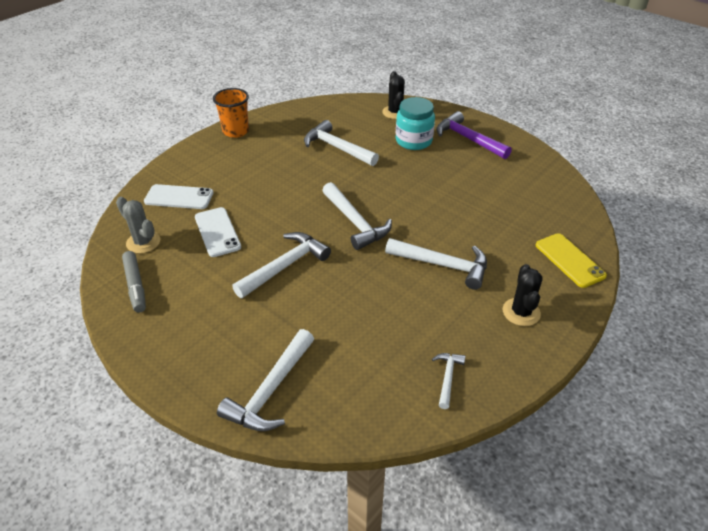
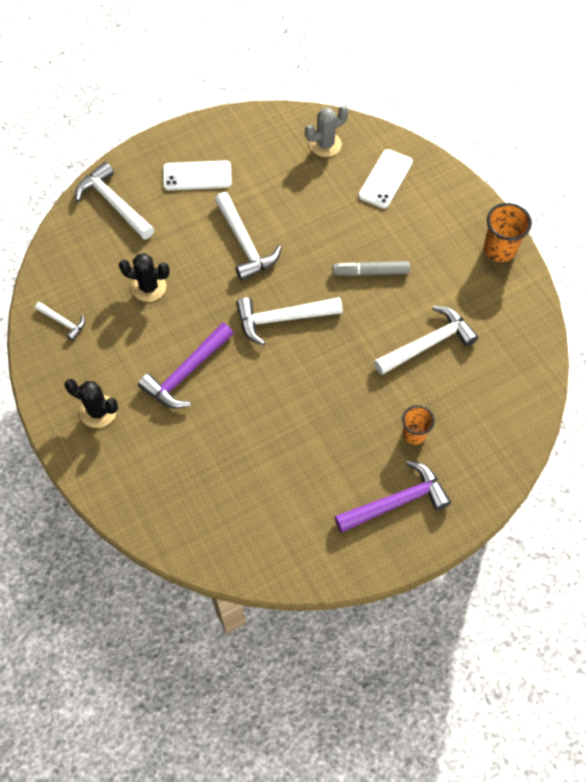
camera: 110 degrees right, 20 degrees up
grey marker [122,251,146,313] -> grey marker moved to [333,261,410,276]
white phone [195,207,241,257] -> white phone moved to [163,160,232,190]
black cactus [382,71,405,119] -> black cactus moved to [119,253,170,302]
white hammer [385,238,487,290] -> purple hammer [138,323,234,409]
turquoise jar [396,97,435,150] -> orange cup [402,405,435,445]
yellow phone [536,233,607,288] -> none

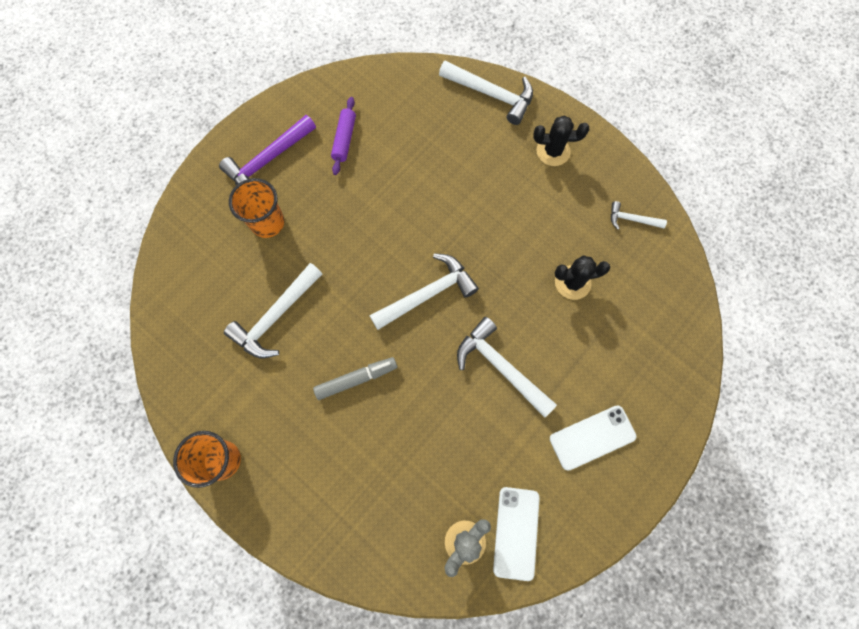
camera: 160 degrees right, 10 degrees up
white hammer [75,162,154,240] -> white hammer moved to [439,61,533,125]
purple hammer [138,323,234,409] -> none
white phone [359,149,413,209] -> white phone moved to [493,487,540,581]
orange cup [402,405,435,445] -> orange cup [229,178,284,238], size x1.51
none -> purple rolling pin [331,97,356,175]

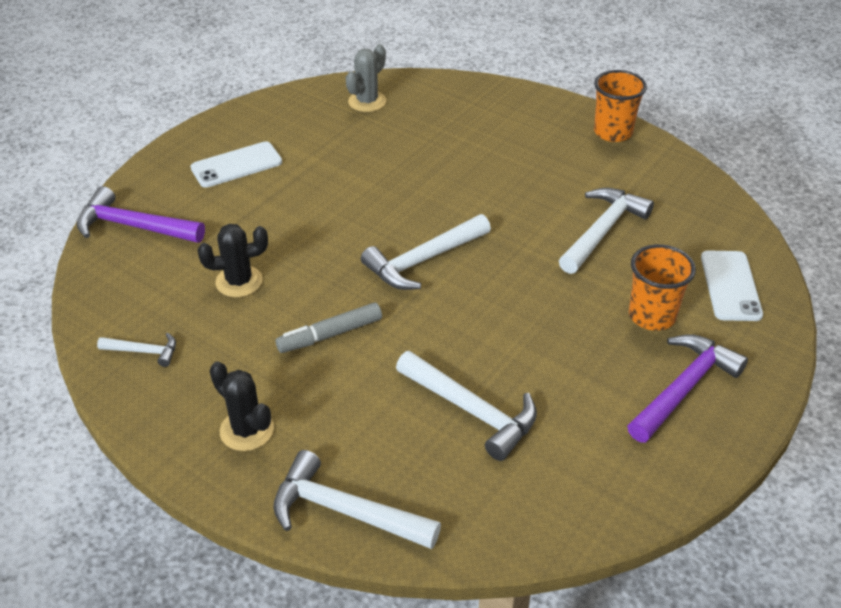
camera: 175 degrees right, 30 degrees down
grey marker [313,357,398,400] -> grey marker moved to [275,302,382,353]
purple rolling pin [331,97,356,175] -> none
white hammer [457,317,557,418] -> white hammer moved to [396,351,537,461]
white phone [493,487,540,581] -> white phone moved to [701,250,763,321]
black cactus [533,116,589,166] -> black cactus turned 45 degrees clockwise [209,362,274,451]
none -> purple hammer [76,186,205,243]

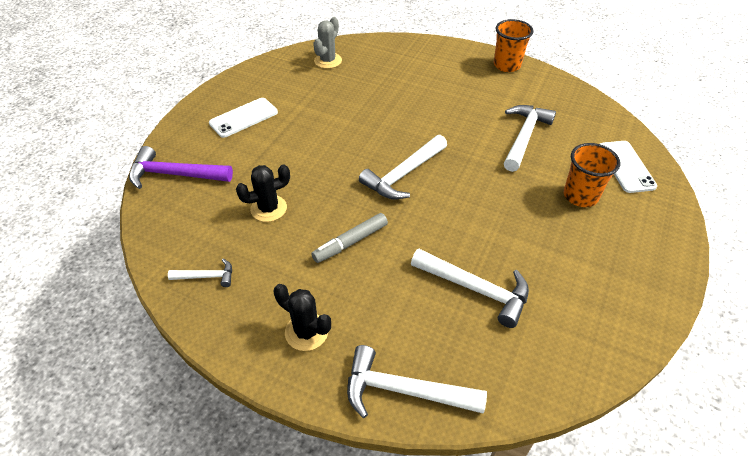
camera: 10 degrees left, 5 degrees up
purple hammer [627,334,748,443] -> none

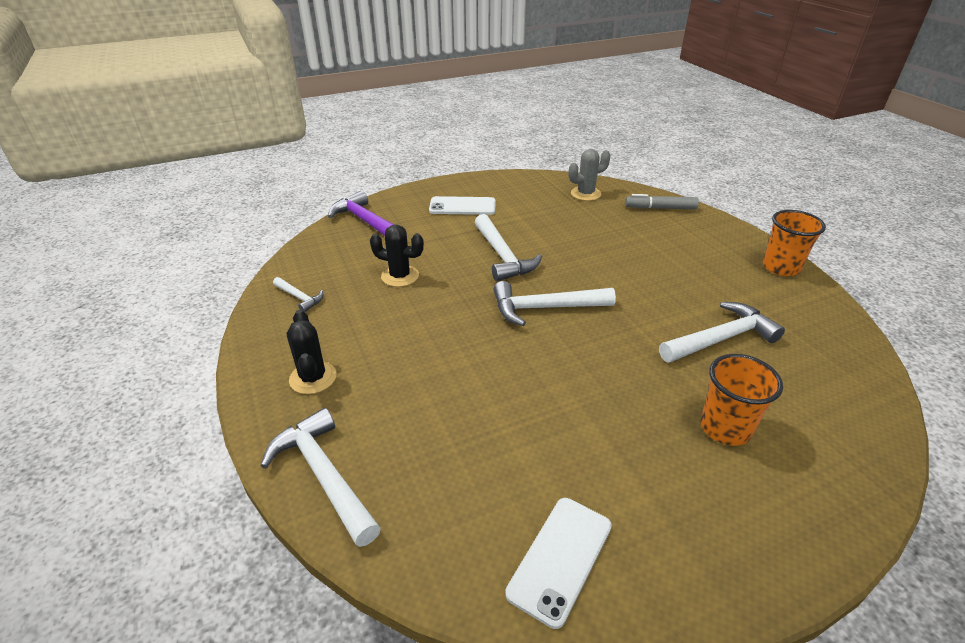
camera: 40 degrees right, 10 degrees down
grey marker [311,213,388,263] -> grey marker moved to [625,194,699,209]
white hammer [411,249,529,328] -> white hammer moved to [475,214,542,281]
white phone [600,141,657,193] -> white phone moved to [505,498,612,629]

